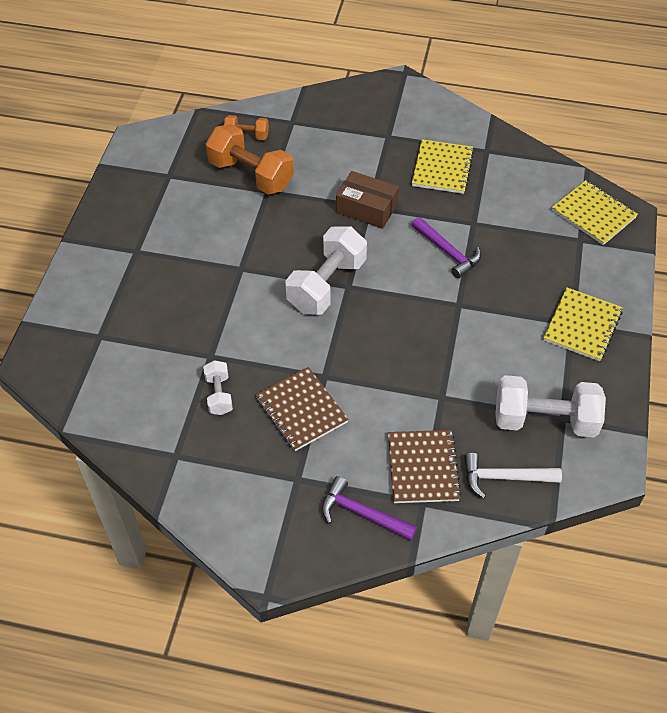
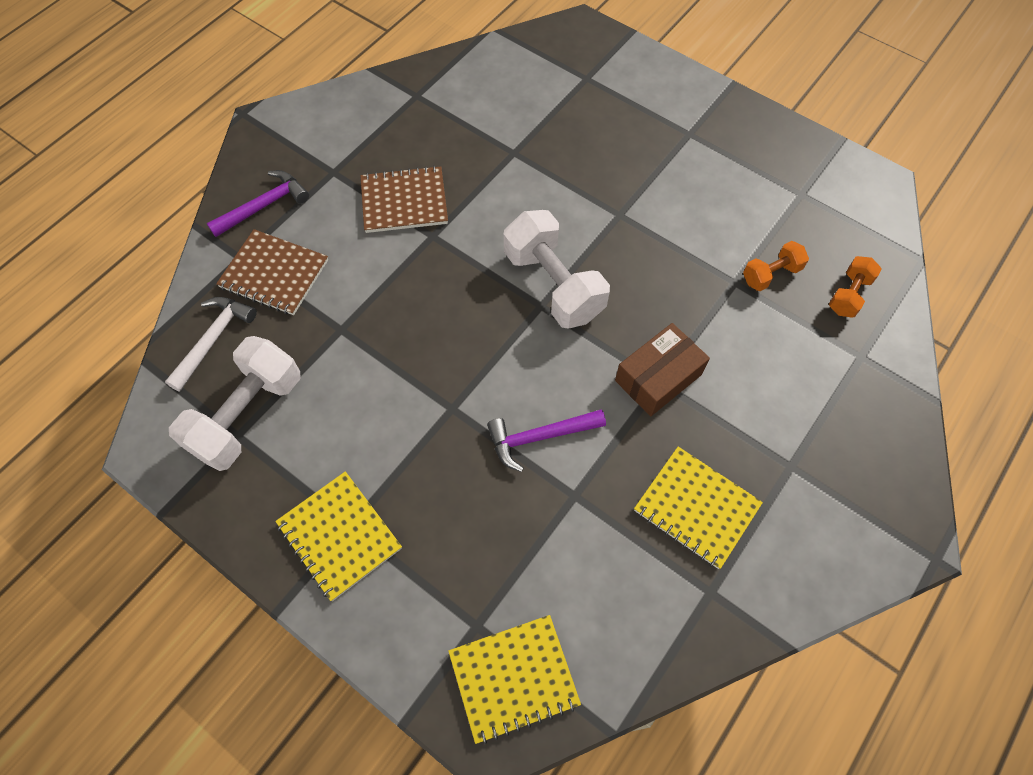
camera: 115 degrees right, 10 degrees up
white dumbbell [203,360,233,415] -> none
orange dumbbell [206,124,294,195] -> orange dumbbell [743,241,809,291], size x0.52

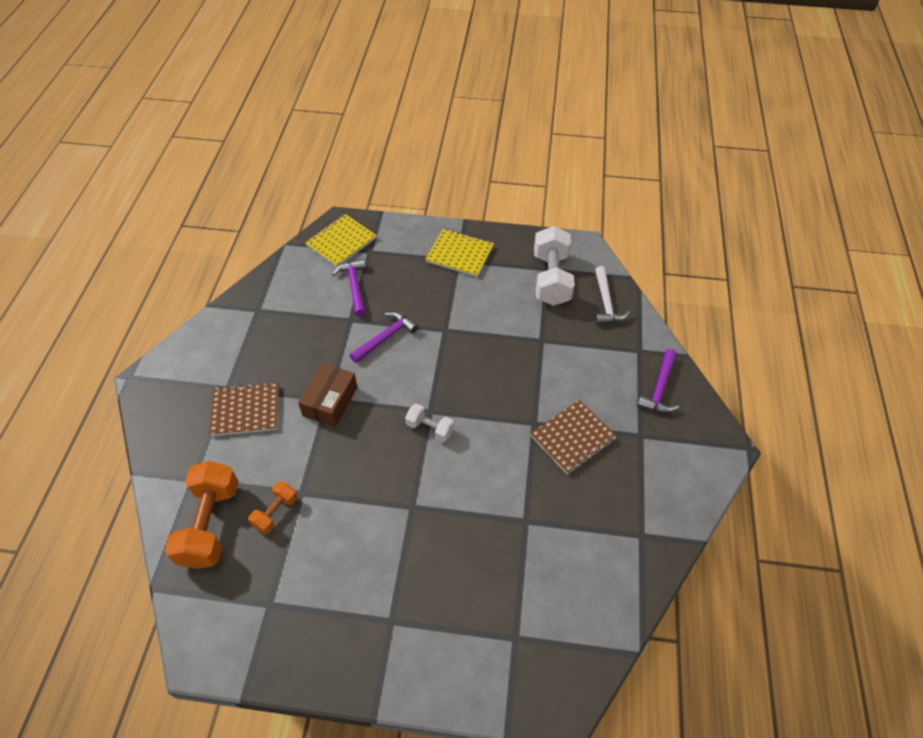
camera: 150 degrees right, 10 degrees down
brown notebook [216,229,328,315] -> brown notebook moved to [209,381,279,436]
white dumbbell [504,210,610,329] -> white dumbbell [405,404,454,442], size x0.52
yellow notebook [634,447,763,569] -> none
orange dumbbell [829,256,882,318] -> orange dumbbell [165,461,239,569], size x1.93
none -> purple hammer [332,258,366,317]

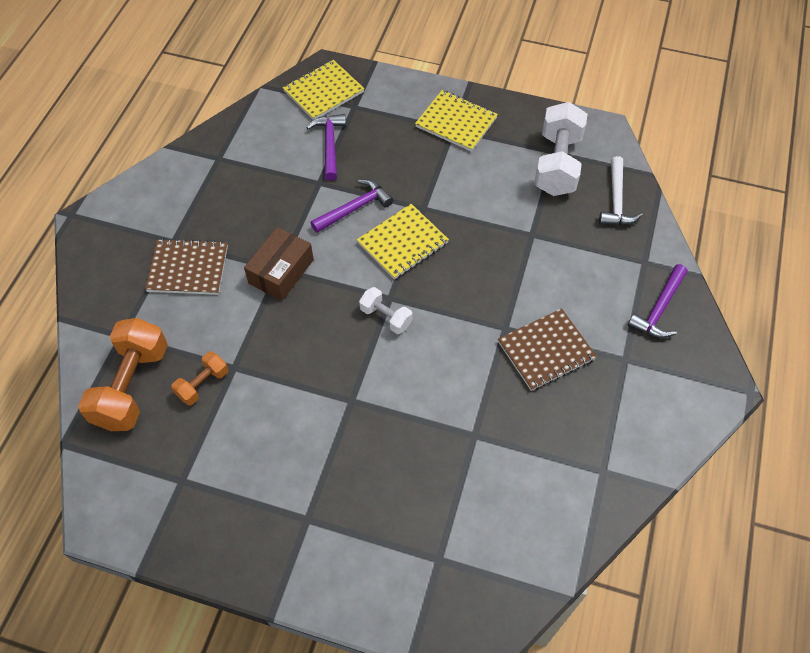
camera: 10 degrees right, 5 degrees up
none -> yellow notebook [357,204,449,280]

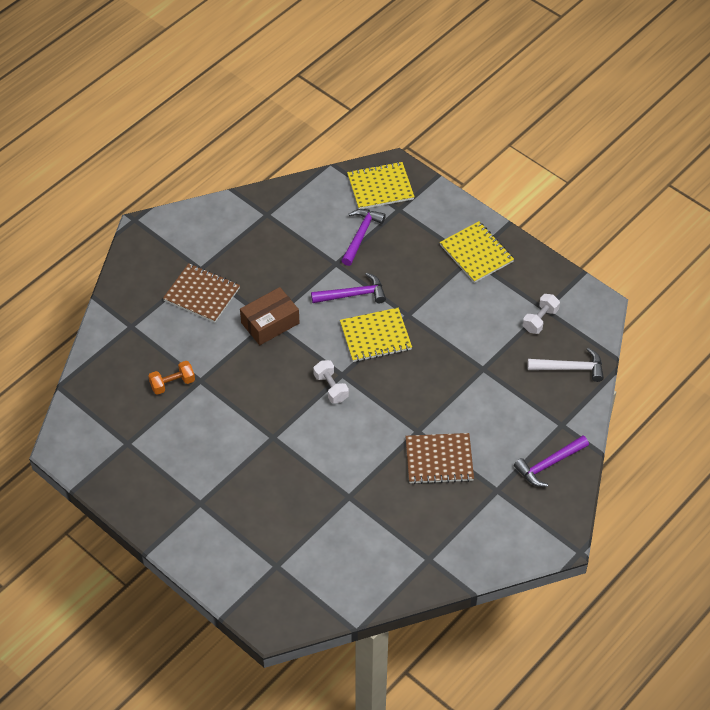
camera: 25 degrees right, 5 degrees down
orange dumbbell [78,318,168,431] -> none
white dumbbell [534,102,587,196] -> white dumbbell [523,294,560,334], size x0.52
white hammer [599,156,643,225] -> white hammer turned 120 degrees counterclockwise [527,348,604,382]

